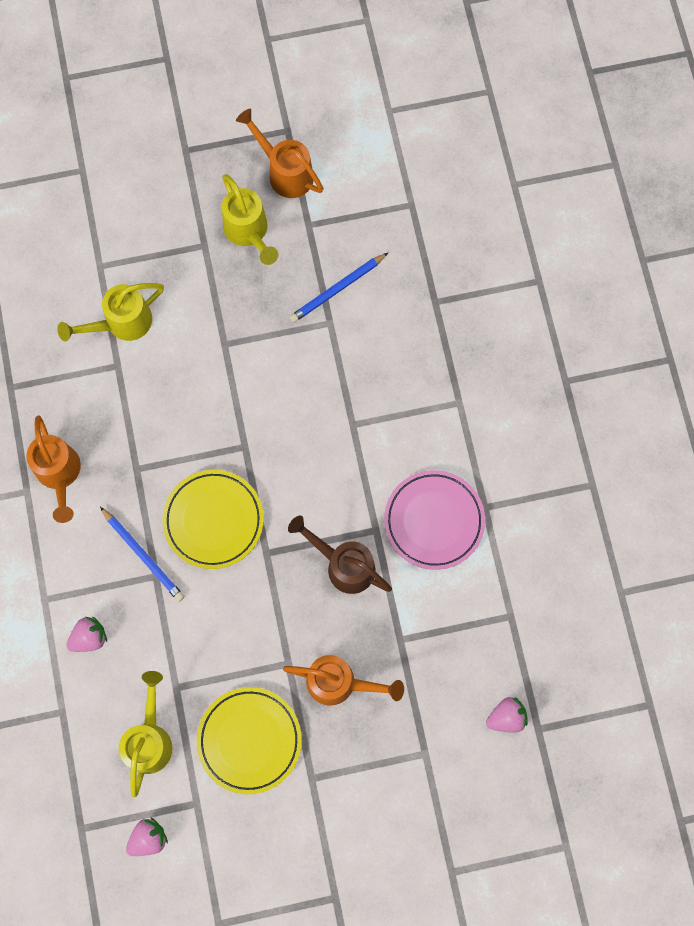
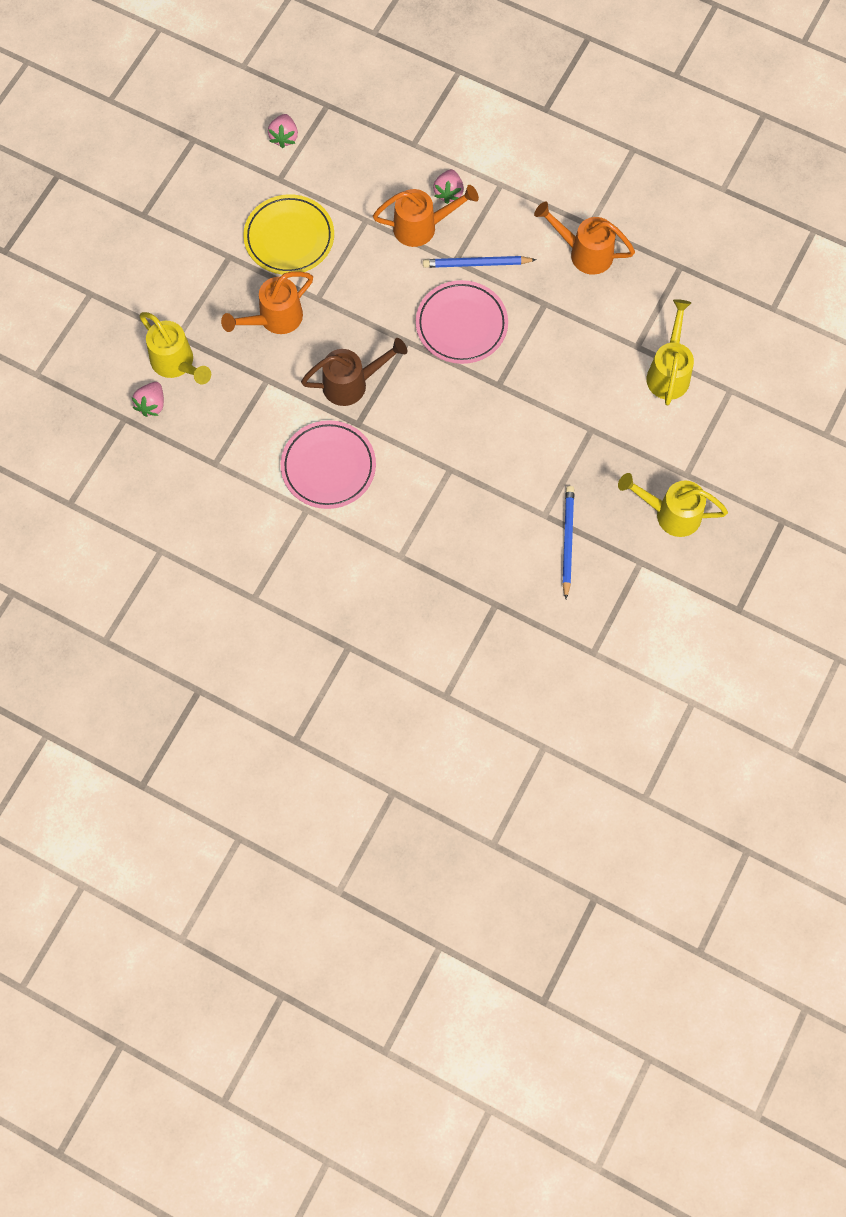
camera: 130 degrees right, 5 degrees down
yellow watering can [119,671,173,797] -> yellow watering can moved to [139,312,211,384]
yellow plate [162,470,264,569] -> pink plate [416,280,508,364]
orange watering can [236,109,324,198] -> orange watering can moved to [373,185,479,247]

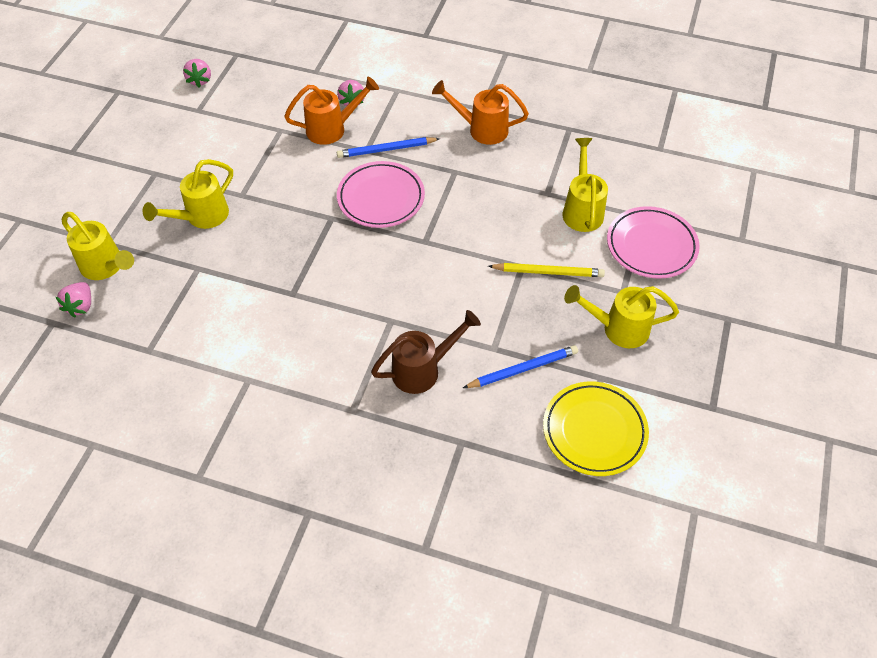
camera: 10 degrees left, 15 degrees down
orange watering can [221,271,313,334] -> yellow watering can [143,159,233,229]
yellow plate [243,194,334,275] -> yellow plate moved to [543,381,649,476]
pink plate [281,420,376,509] -> pink plate moved to [607,206,700,279]
brown watering can [301,338,407,406] -> brown watering can moved to [371,310,481,394]
blue pencil [562,486,574,599] -> blue pencil turned 75 degrees clockwise [463,345,578,388]
none -> yellow pencil [488,263,605,277]

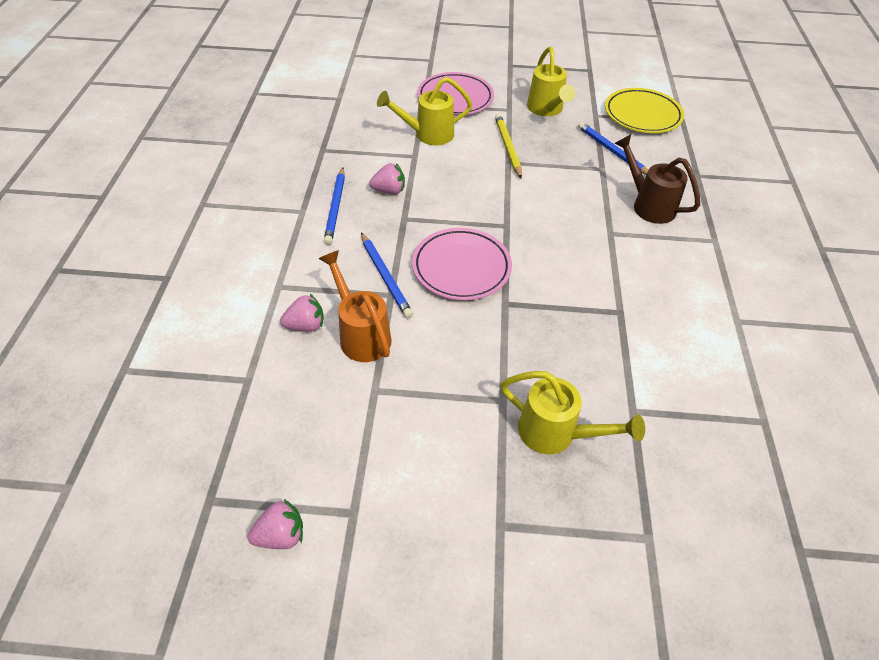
camera: 105 degrees left, 5 degrees down
pink strawberry [56,282,91,317] -> pink strawberry moved to [369,163,405,194]
yellow watering can [62,212,134,280] -> none
orange watering can [432,80,529,145] -> blue pencil [324,167,345,245]

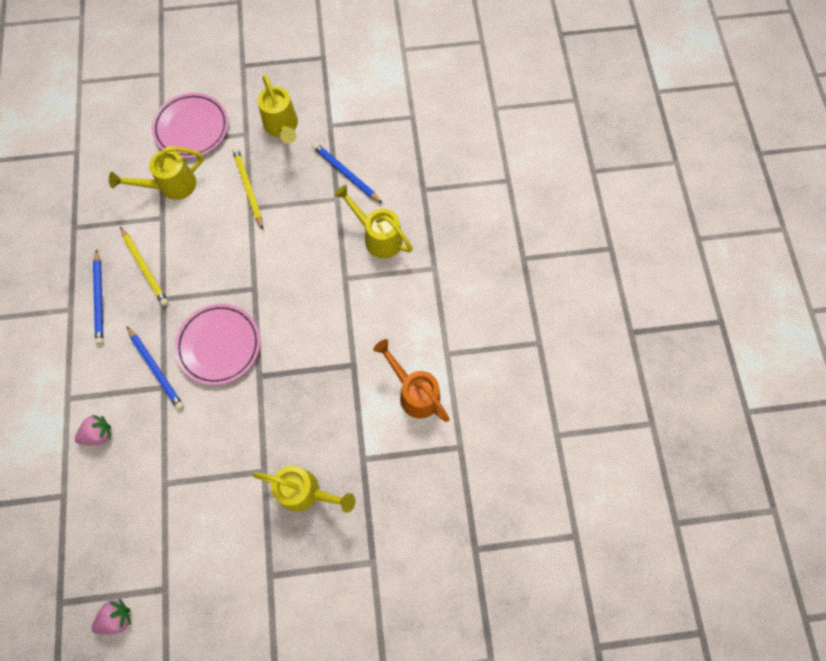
camera: 10 degrees left, 20 degrees up
orange watering can [319,250,391,362] -> orange watering can moved to [373,339,450,422]
pink strawberry [369,163,405,194] -> yellow pencil [120,227,168,306]
yellow plate [605,88,684,133] -> none
brown watering can [614,134,700,224] -> yellow watering can [334,185,413,259]

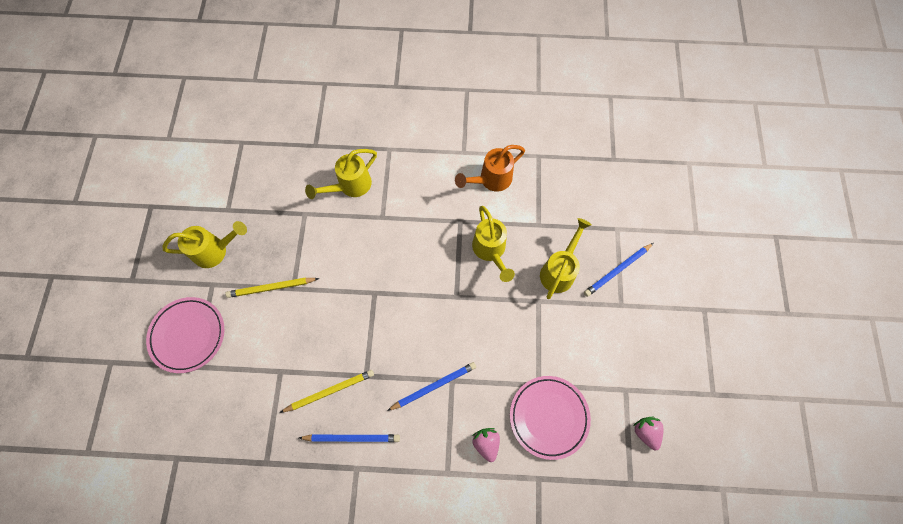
camera: 80 degrees left, 0 degrees up
yellow watering can [109,146,204,200] -> yellow watering can moved to [472,206,515,282]
pink plate [175,304,260,385] -> pink plate moved to [510,376,591,460]
blue pencil [312,143,383,204] -> blue pencil moved to [584,243,653,297]

